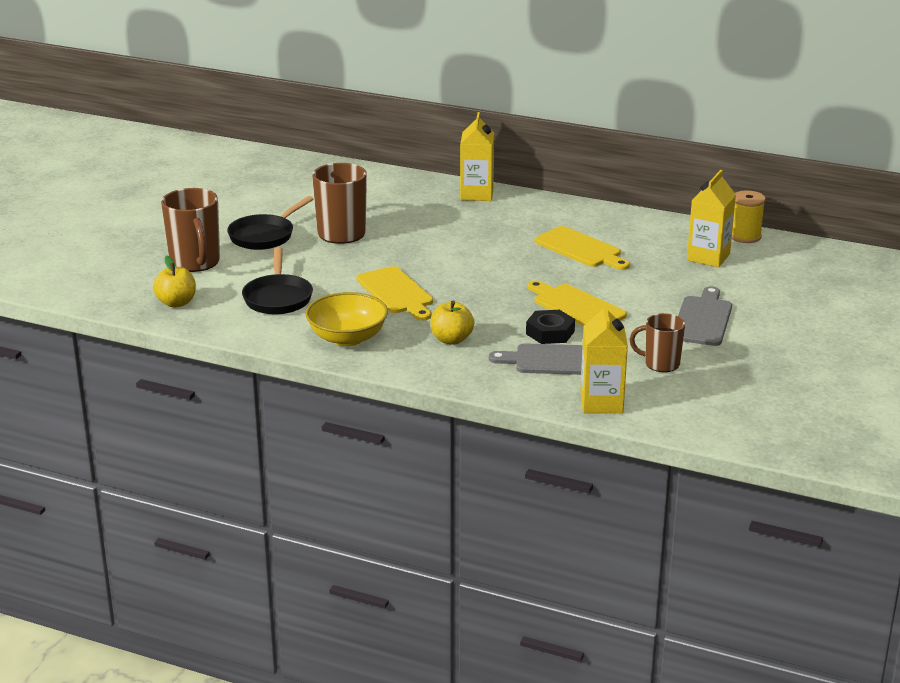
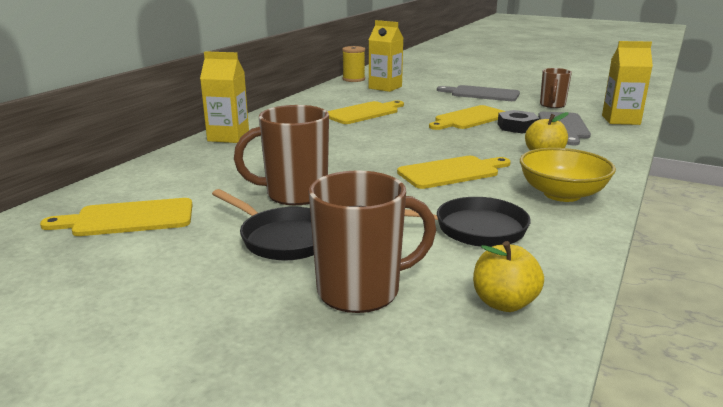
camera: 85 degrees left, 5 degrees down
none -> yellow cutting board [40,198,192,236]

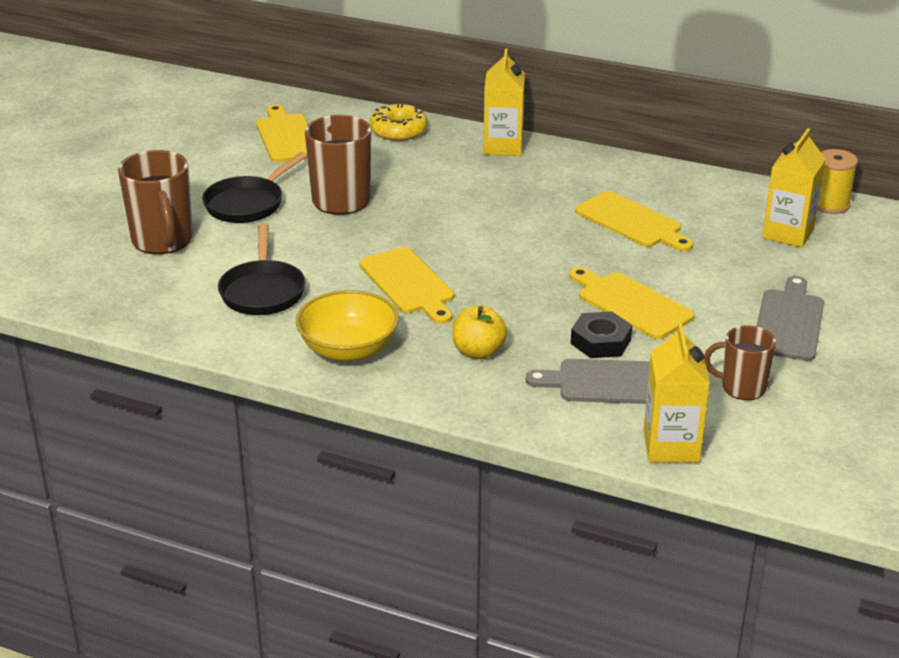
camera: 85 degrees right, 10 degrees up
yellow apple [473,241,544,312] -> none
none -> yellow donut [369,104,428,141]

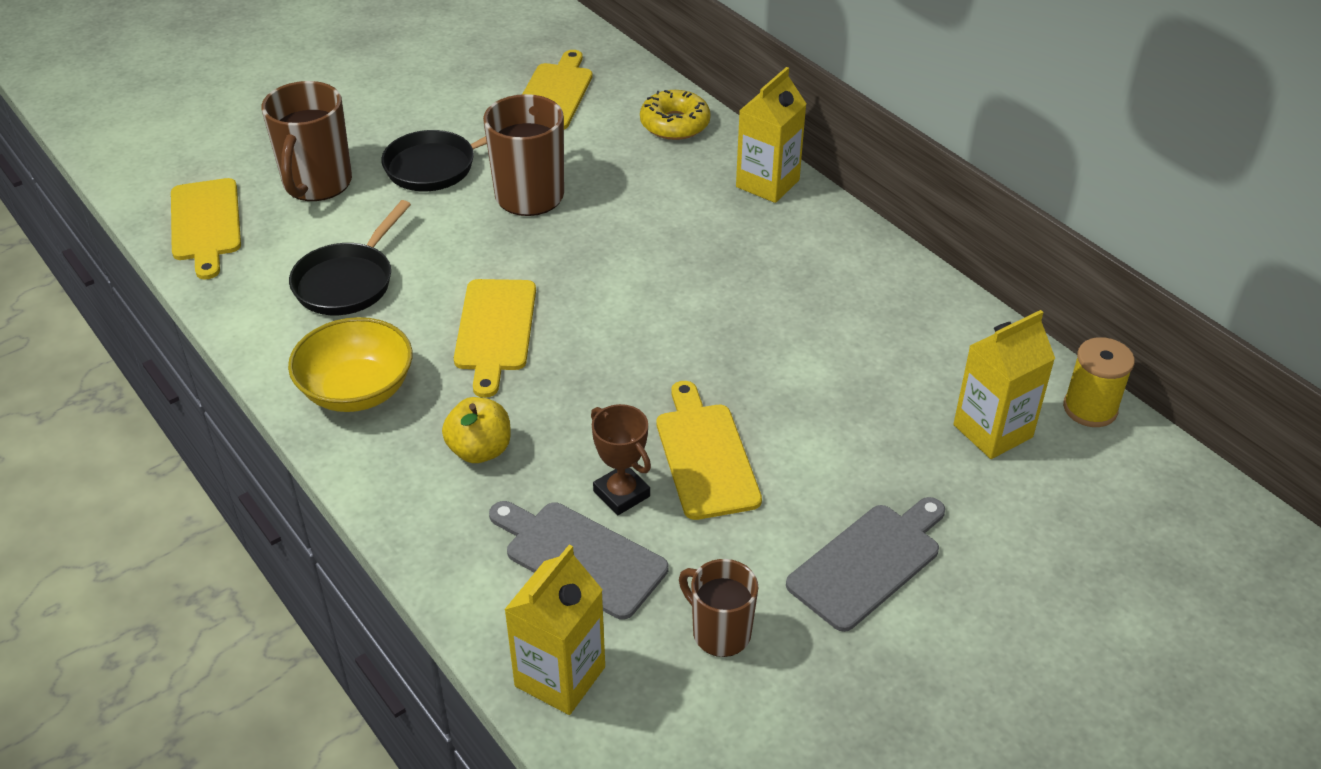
camera: 30 degrees right, 10 degrees up
black nut [571,311,632,358] -> brown trophy [591,404,651,515]
yellow cutting board [575,191,693,251] -> yellow cutting board moved to [171,178,241,279]

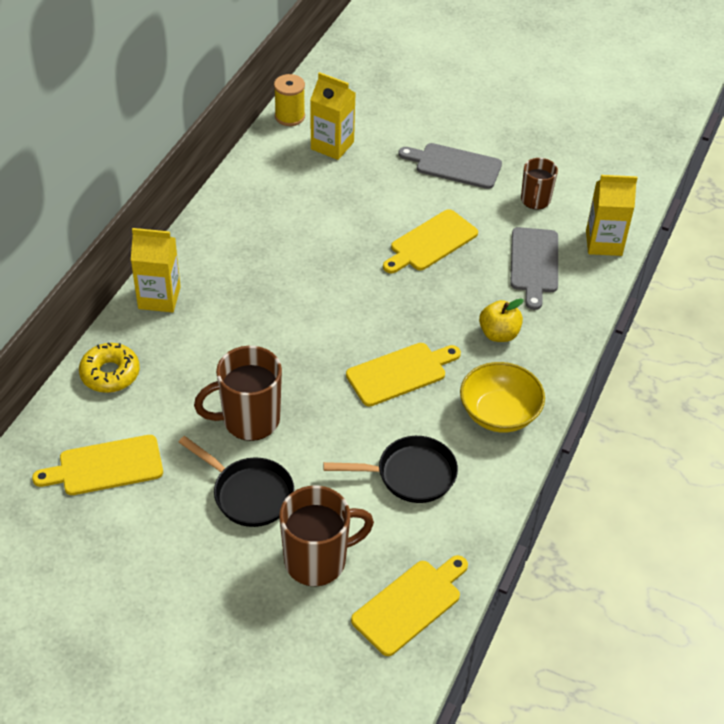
camera: 120 degrees left, 5 degrees up
brown trophy [591,404,651,515] -> none

